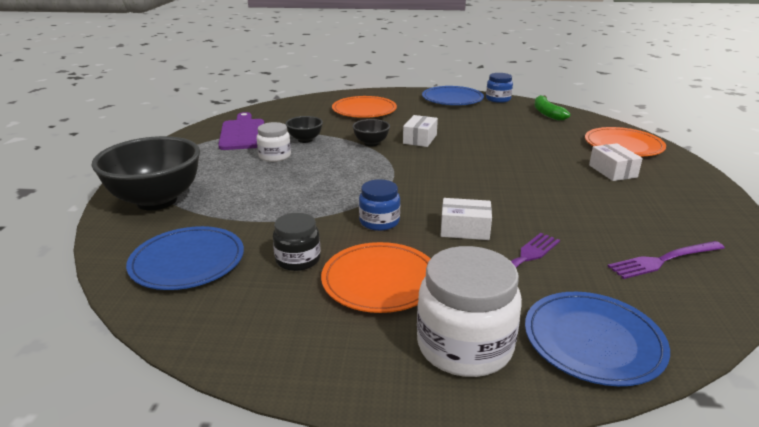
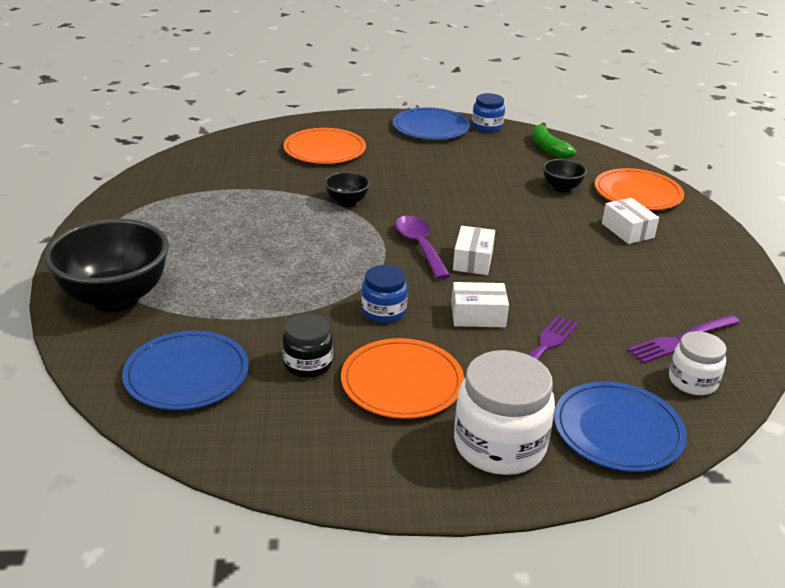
camera: 10 degrees left, 5 degrees up
purple cutting board [218,112,264,150] -> none
white jar [257,122,291,162] -> white jar moved to [669,331,726,395]
black bowl [285,116,323,143] -> black bowl moved to [543,159,587,192]
white box [403,115,438,147] -> white box moved to [453,226,495,275]
none -> purple spoon [395,215,451,279]

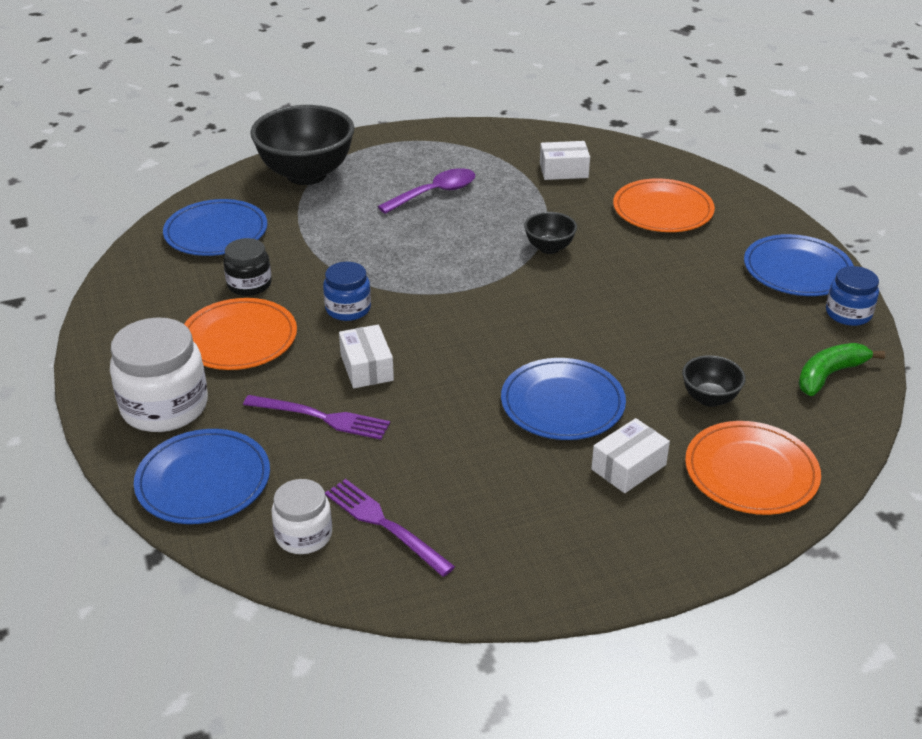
camera: 75 degrees right, 5 degrees up
purple spoon [395,215,451,279] -> purple spoon moved to [378,168,475,214]
white box [453,226,495,275] -> white box moved to [540,141,590,180]
none -> blue plate [501,358,626,440]

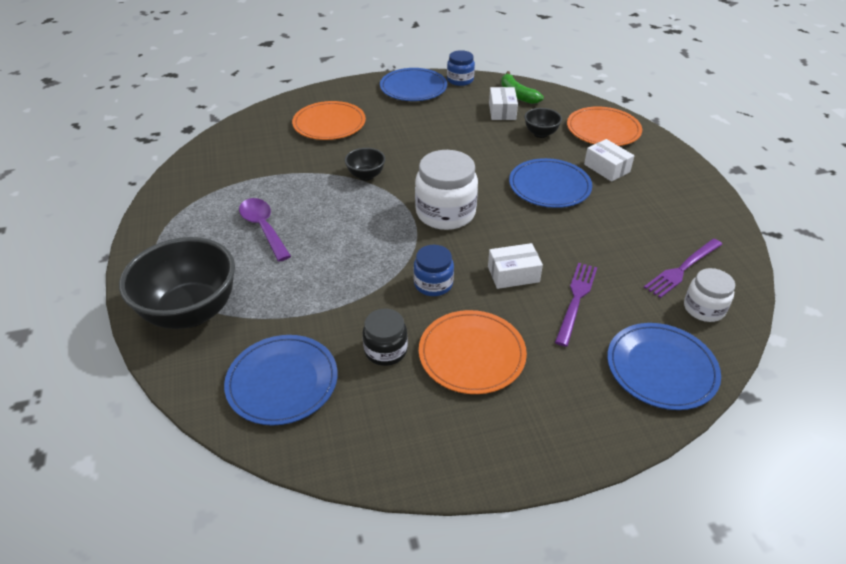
camera: 85 degrees left, 5 degrees up
white jar [110,317,208,432] -> white jar moved to [415,150,478,230]
white box [540,141,590,180] -> white box moved to [489,87,518,120]

